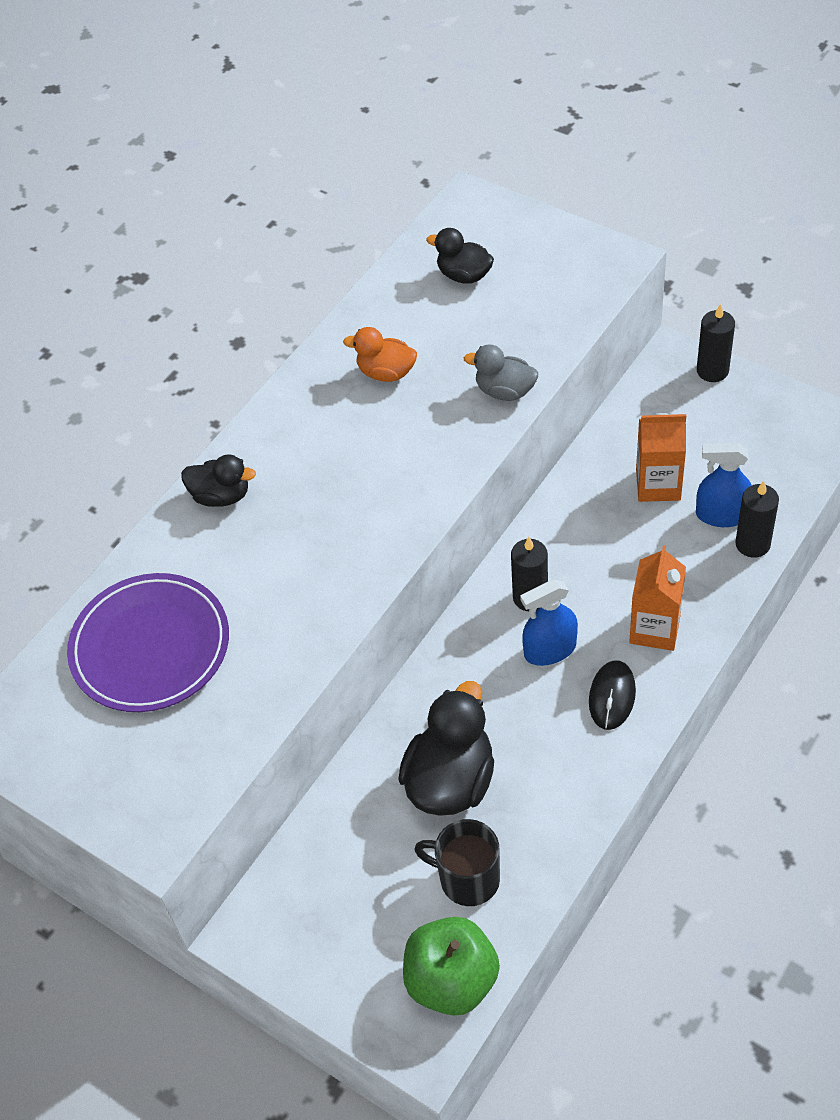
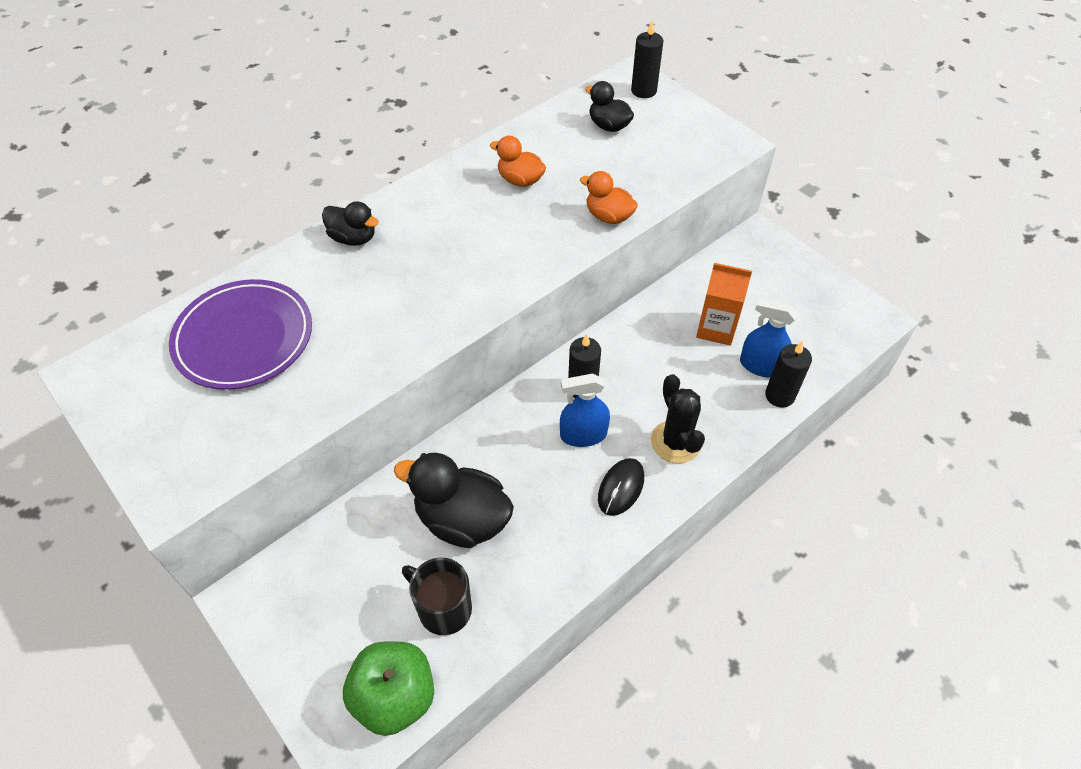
camera: 10 degrees right, 0 degrees up
black duck [398,681,494,816] -> black duck turned 105 degrees counterclockwise [394,453,514,548]
grey duck [464,345,538,401] -> orange duck [580,171,638,224]
orange carton [629,545,686,651] -> black cactus [651,374,705,463]
black candle [697,304,735,382] -> black candle moved to [631,21,663,98]

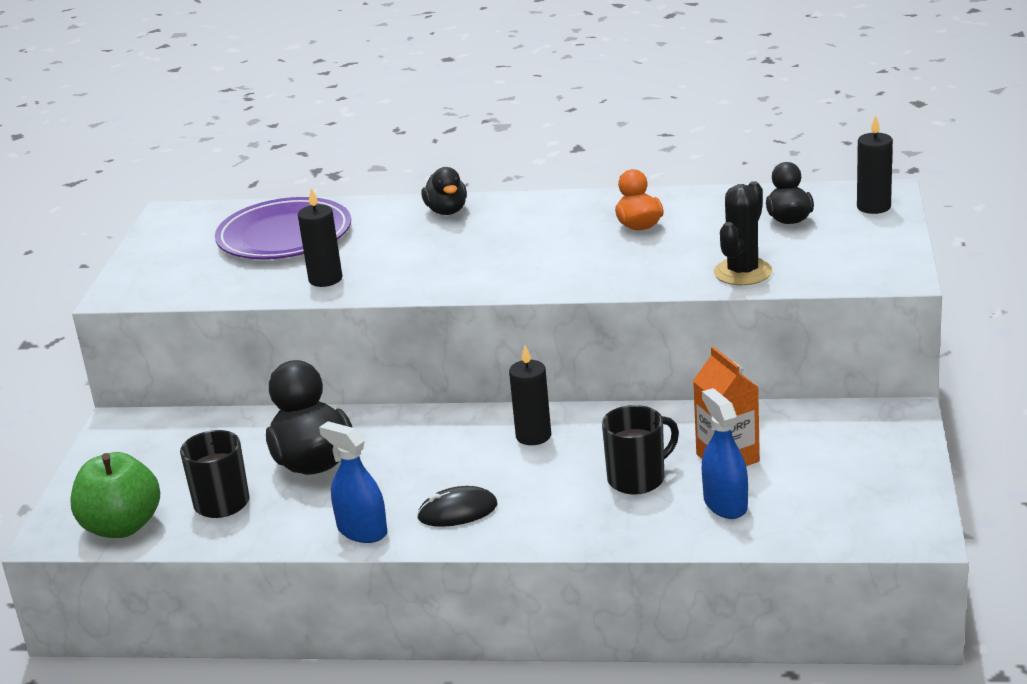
camera: 50 degrees right, 25 degrees down
blue spray bottle [560,373,610,447] -> blue spray bottle moved to [319,421,387,543]
orange duck [580,171,638,224] -> none
black cactus [651,374,705,463] -> black cactus moved to [714,181,772,285]
black candle [765,341,812,408] -> black candle moved to [298,188,342,287]
none -> black mug [602,405,679,495]

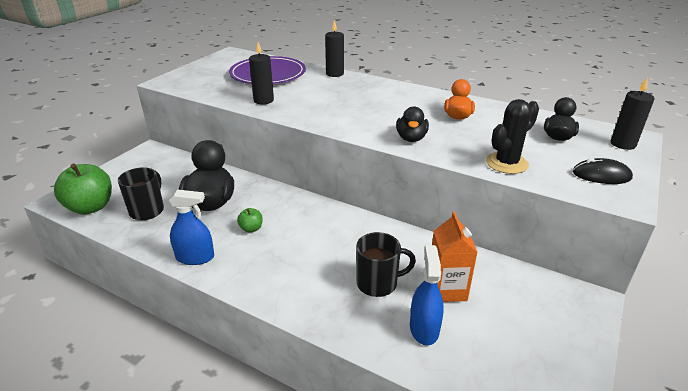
camera: 20 degrees right, 5 degrees up
blue spray bottle [319,421,387,543] -> blue spray bottle turned 120 degrees clockwise [168,189,214,265]
black mouse [417,486,497,527] -> black mouse moved to [573,158,633,184]
black duck [421,167,467,215] -> black duck moved to [396,107,429,142]
black candle [509,345,551,445] -> black candle moved to [325,20,344,77]
none -> green apple [237,208,263,233]

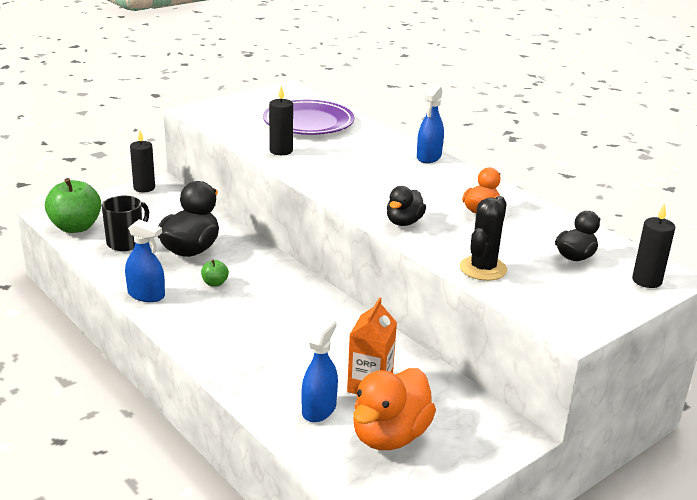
camera: 20 degrees right, 5 degrees down
black candle [325,20,344,77] -> black candle moved to [130,130,155,192]
black mug [356,232,416,297] -> none
black cactus [486,99,539,174] -> black cactus turned 45 degrees counterclockwise [460,196,507,281]
black mouse [573,158,633,184] -> none
none -> orange duck [353,368,436,450]
none -> blue spray bottle [417,85,444,163]

